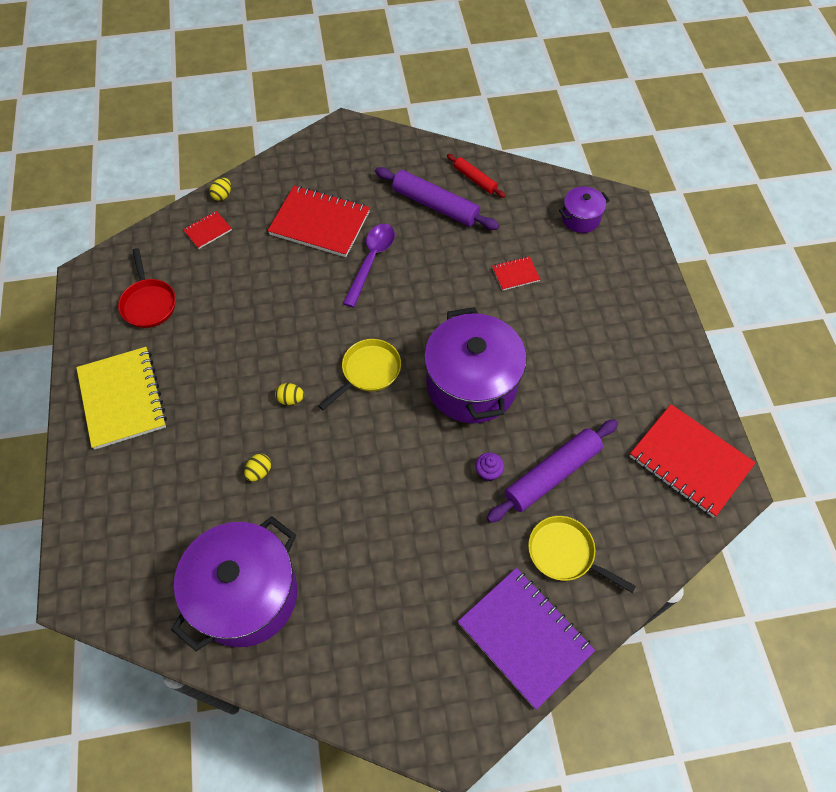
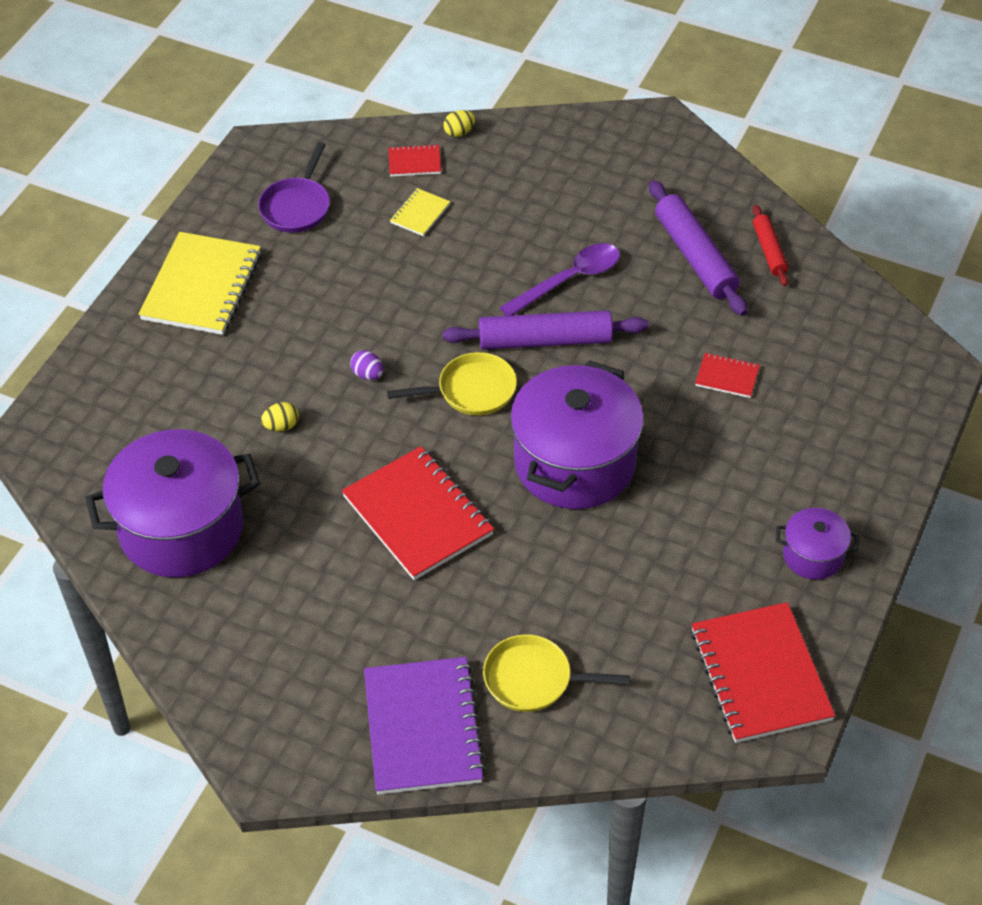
camera: 35 degrees right, 10 degrees down
red pan [118,248,176,328] -> purple pan [258,142,330,233]
red notebook [268,186,370,257] -> red notebook moved to [342,446,494,580]
yellow egg [275,383,304,405] -> purple egg [350,350,383,380]
purple cupcake [475,452,504,481] -> none
purple rolling pin [487,419,618,523] -> purple rolling pin moved to [442,310,648,350]
yellow pan [528,516,636,593] -> yellow pan turned 60 degrees counterclockwise [483,634,630,712]
purple pot [559,186,610,233] -> purple pot moved to [776,508,859,580]
none -> yellow notebook [390,188,450,236]

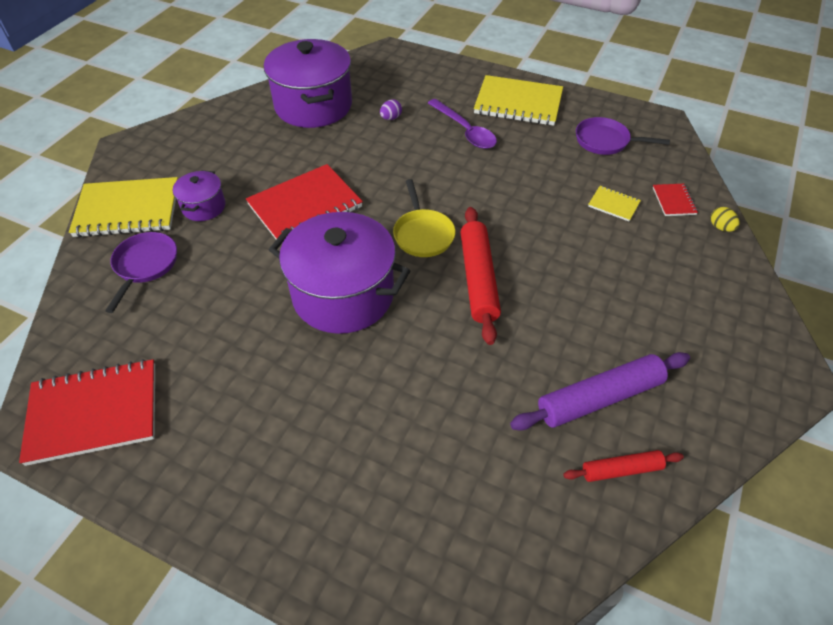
camera: 90 degrees right, 0 degrees up
yellow egg [261,402,299,431] -> none
purple egg [350,350,383,380] -> purple egg moved to [380,99,402,120]
purple notebook [364,657,486,795] -> yellow notebook [69,177,178,238]
purple rolling pin [442,310,648,350] -> red rolling pin [460,207,501,345]
yellow pan [483,634,630,712] -> purple pan [105,232,177,313]
purple spoon [499,243,620,316] -> purple spoon moved to [428,99,497,149]
red notebook [695,353,760,398] -> none
purple pot [776,508,859,580] -> purple pot moved to [173,170,225,221]

